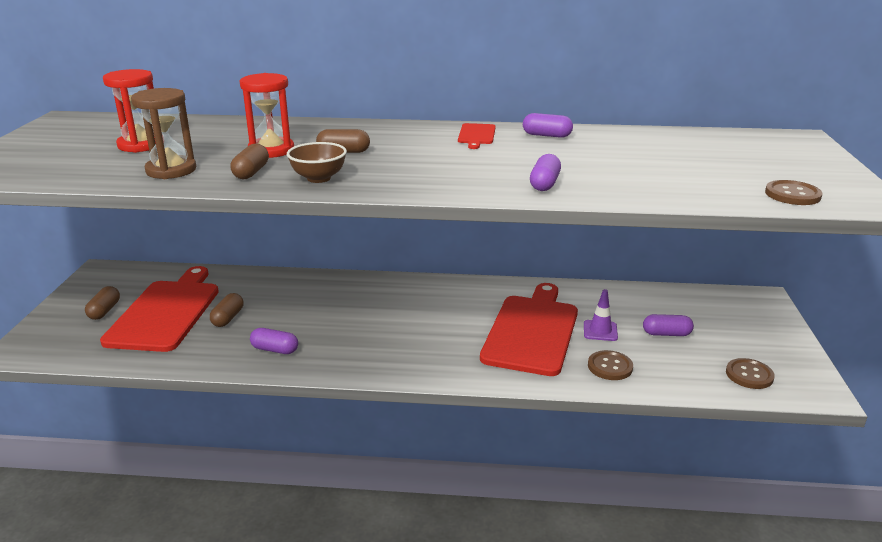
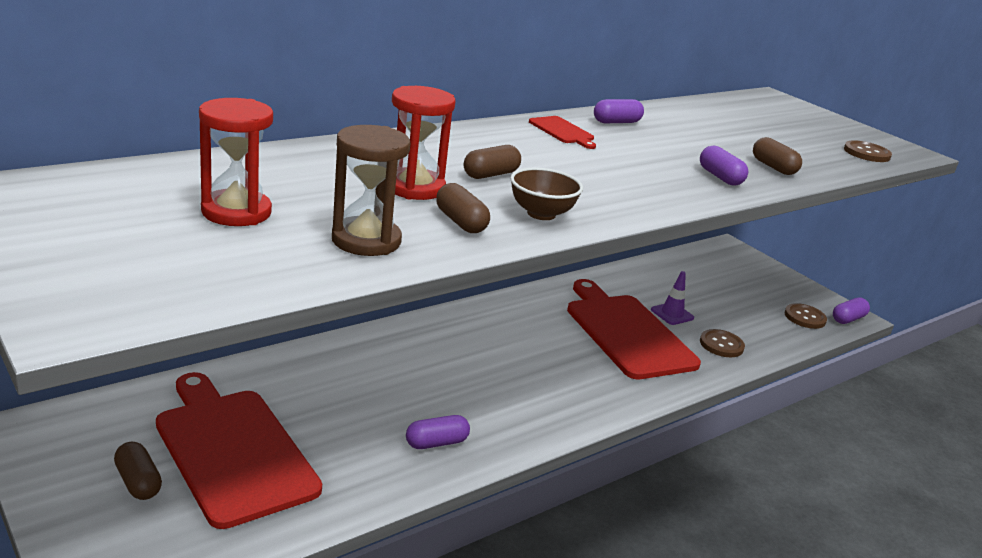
camera: 45 degrees left, 0 degrees up
brown capsule [210,293,243,327] -> brown capsule moved to [753,137,802,175]
purple capsule [643,314,694,336] -> purple capsule moved to [833,298,870,324]

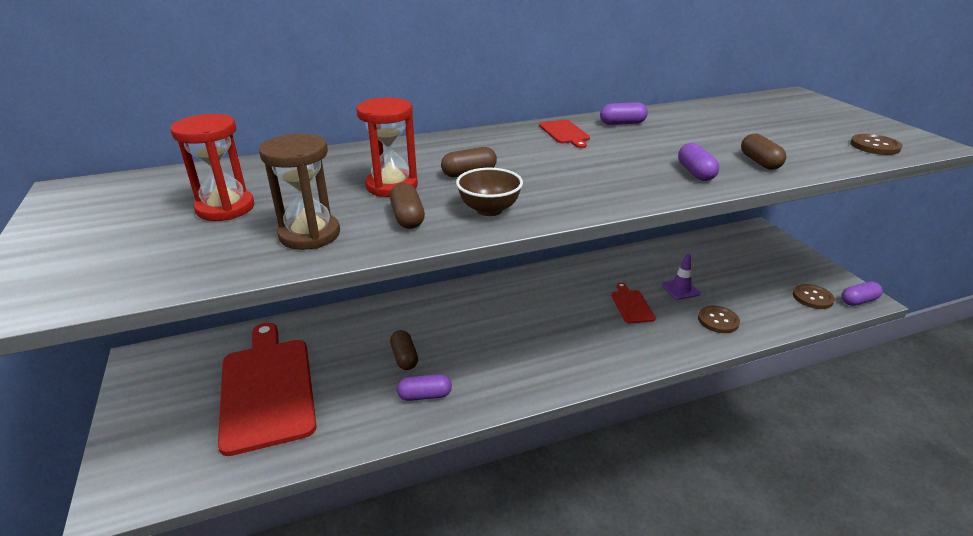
camera: 20 degrees right, 5 degrees up
brown capsule [114,441,162,500] -> brown capsule moved to [390,330,418,370]
red cutting board [567,279,701,379] -> red cutting board [611,283,656,323], size x0.43

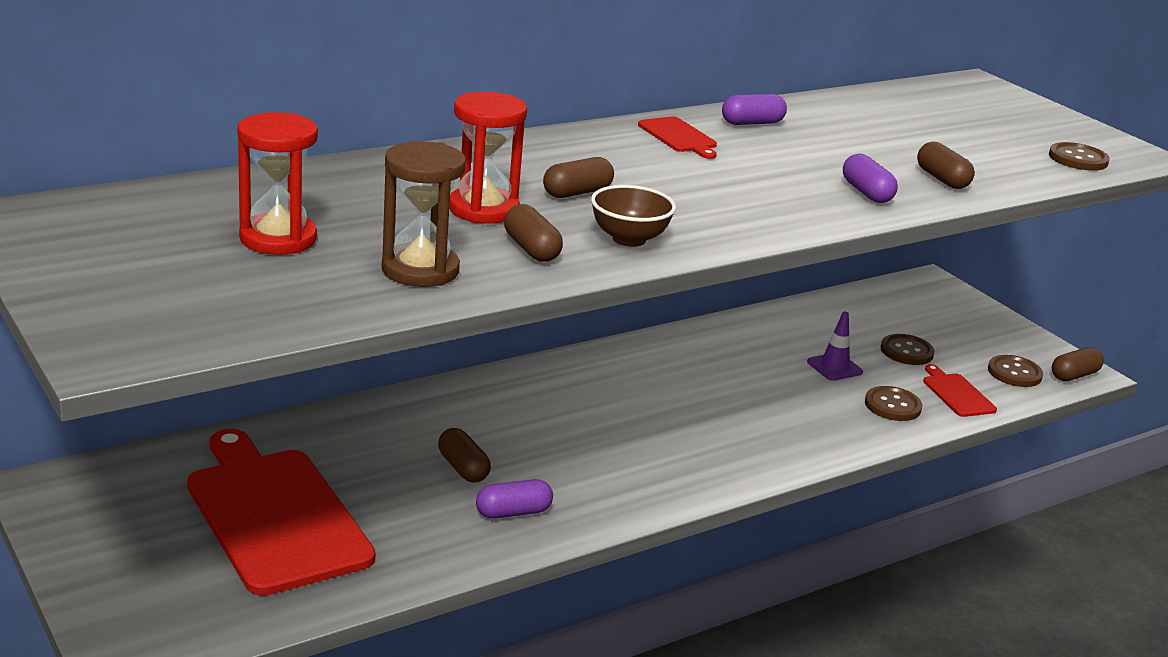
camera: 15 degrees left, 5 degrees down
red cutting board [611,283,656,323] -> red cutting board moved to [923,364,997,417]
purple capsule [841,281,883,306] -> brown capsule [1052,347,1104,381]
none -> brown button [881,334,935,365]

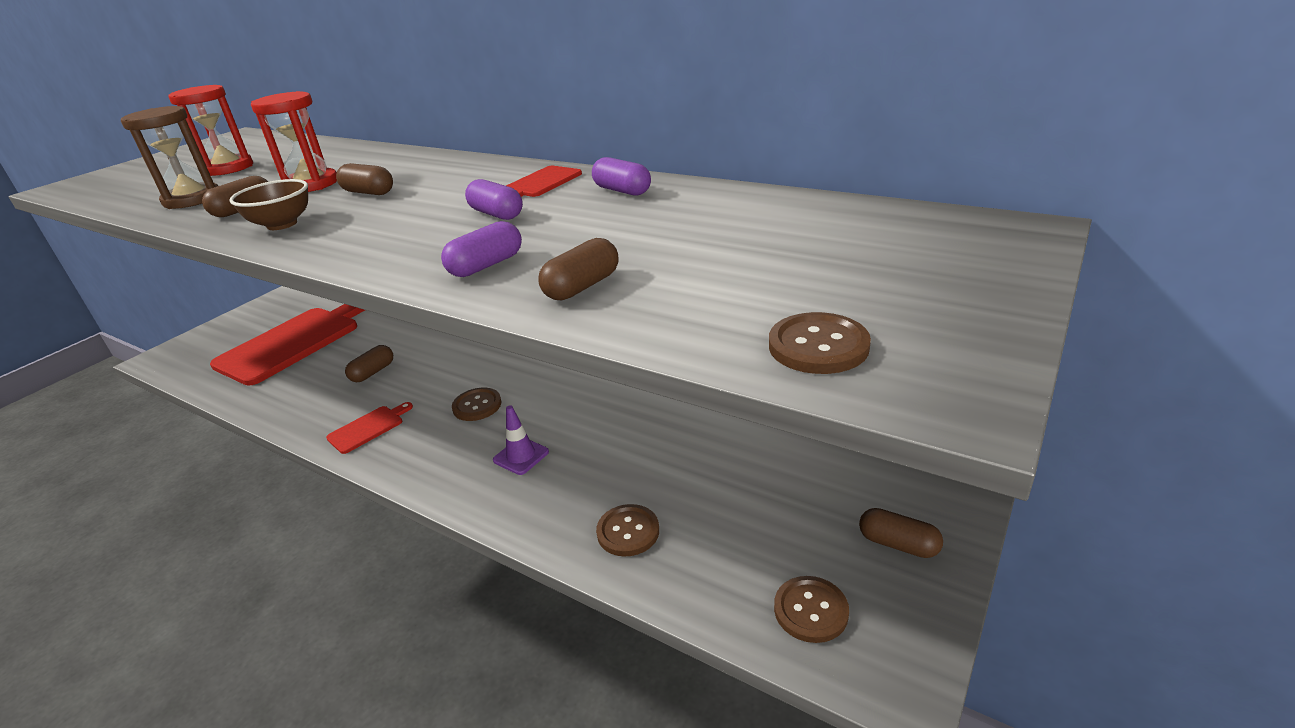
camera: 70 degrees right, 5 degrees up
purple capsule [476,479,553,519] -> purple capsule moved to [465,179,523,220]
purple traffic cone [807,311,863,381] -> purple traffic cone moved to [493,405,549,475]
brown button [881,334,935,365] -> brown button moved to [452,388,502,421]
red cutting board [923,364,997,417] -> red cutting board moved to [326,402,413,454]
brown capsule [1052,347,1104,381] -> brown capsule moved to [859,508,943,558]

